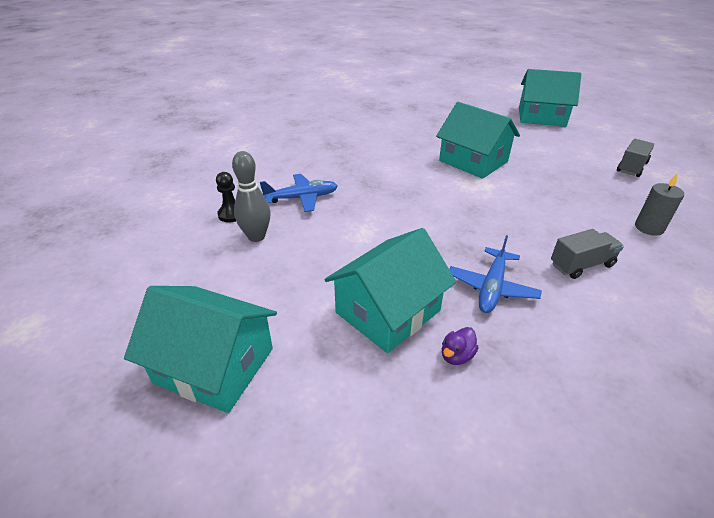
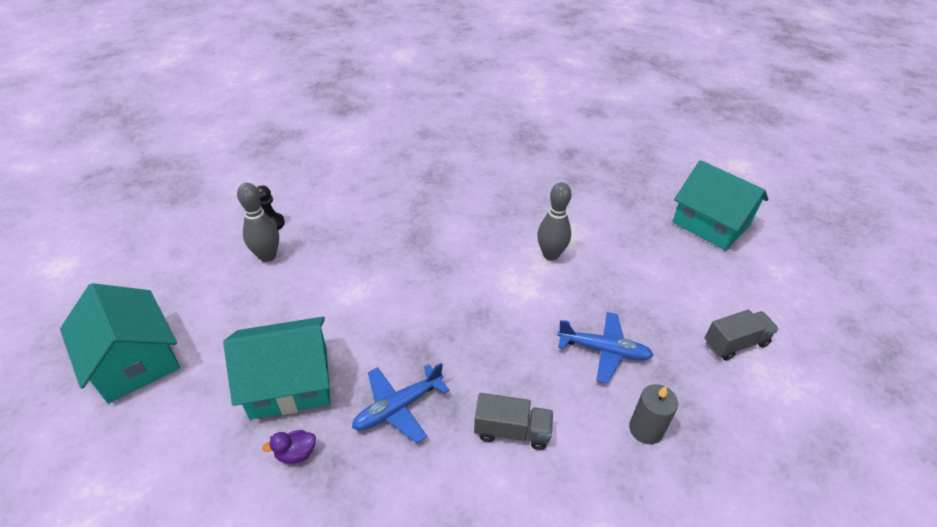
camera: 30 degrees right, 5 degrees up
blue plane [260,174,338,212] -> blue plane moved to [557,312,654,383]
turquoise house [436,102,520,179] -> grey bowling pin [537,182,571,261]

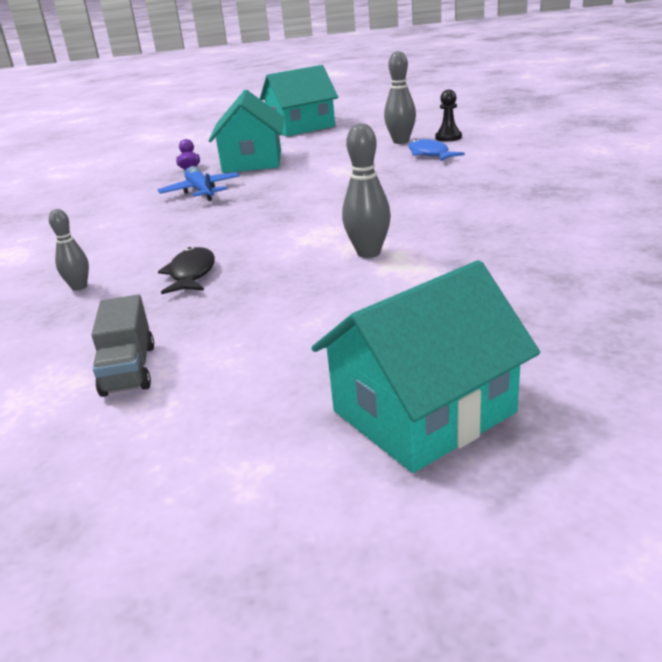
camera: 105 degrees right, 15 degrees down
grey truck [474,393,553,450] -> none
blue plane [557,312,654,383] -> black fish [158,247,215,294]
grey candle [629,384,678,444] -> grey bowling pin [49,209,89,291]
none -> blue fish [408,139,465,161]

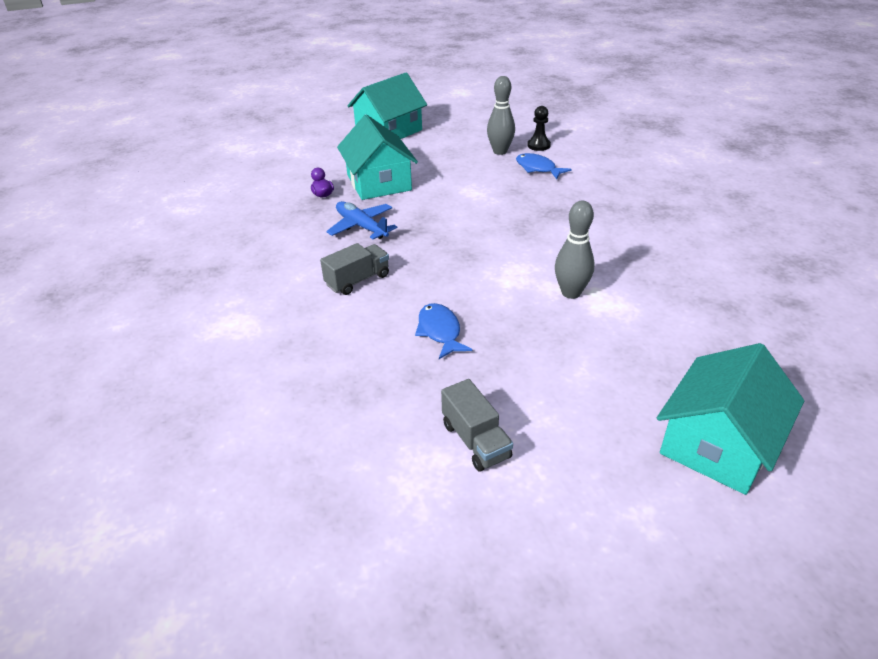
camera: 20 degrees left, 10 degrees up
grey bowling pin [49,209,89,291] -> none
black fish [158,247,215,294] -> blue fish [415,303,473,359]
none -> grey truck [320,243,389,295]

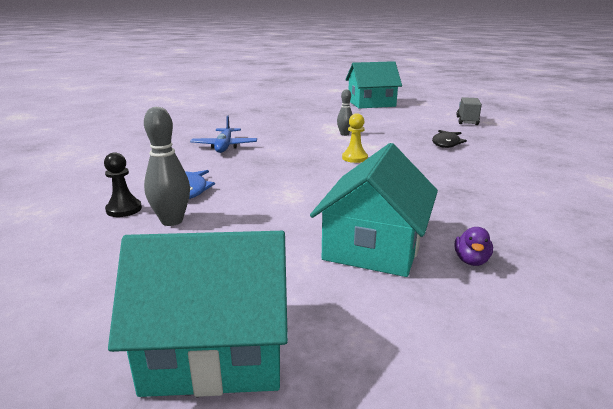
camera: 140 degrees left, 15 degrees down
grey truck [320,243,389,295] -> none
blue plane [326,201,398,239] -> blue plane moved to [190,115,257,153]
blue fish [415,303,473,359] -> black fish [432,130,467,148]
grey bowling pin [555,201,594,299] -> grey bowling pin [337,89,353,136], size x0.63
none -> yellow pawn [342,113,368,163]

